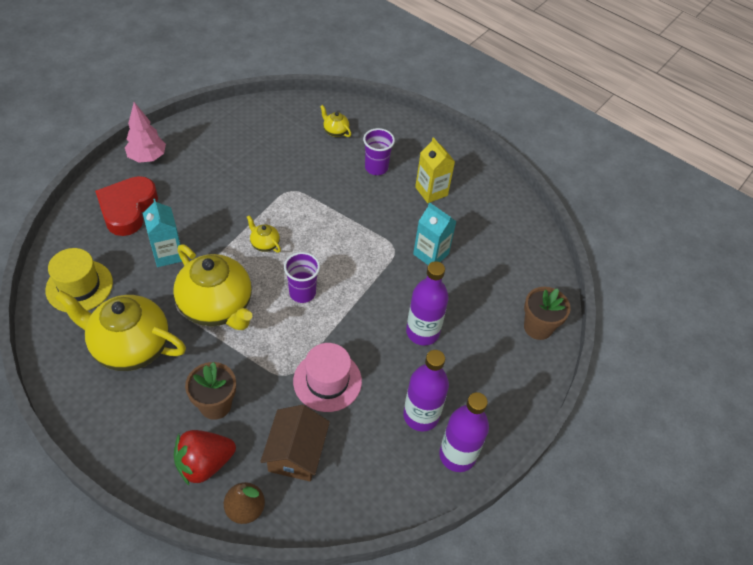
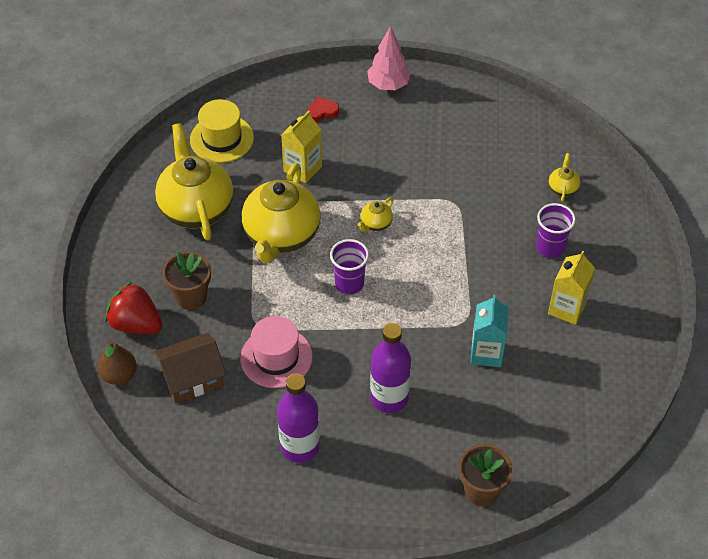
camera: 60 degrees right, 0 degrees up
red heart [95,176,158,236] -> red heart [307,97,339,122], size x0.46
turquoise carton [143,198,182,267] -> yellow carton [281,111,322,183]
yellow teapot [247,215,281,253] -> yellow teapot turned 150 degrees counterclockwise [358,197,393,232]
purple bottle [439,392,489,472] -> none

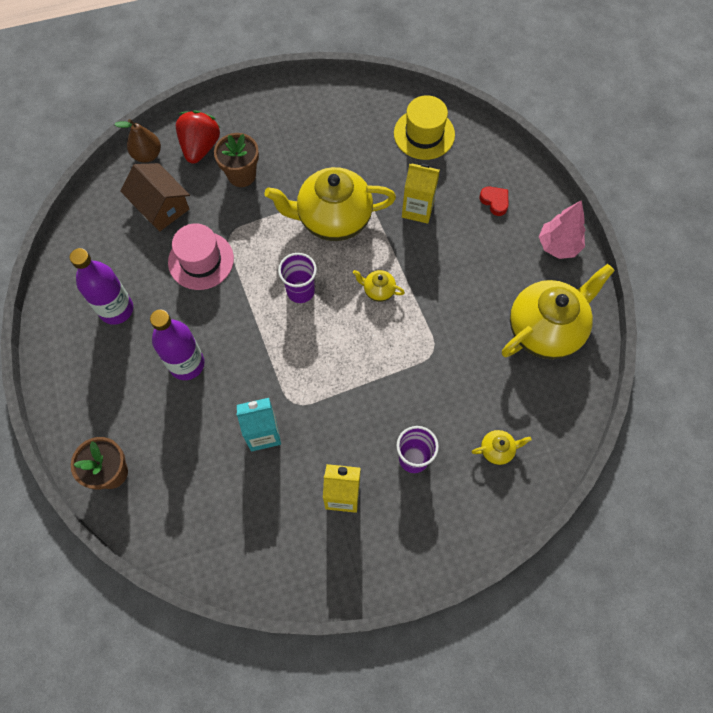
camera: 70 degrees right, 15 degrees up
yellow teapot [155,123,233,240] -> yellow teapot moved to [502,264,615,359]

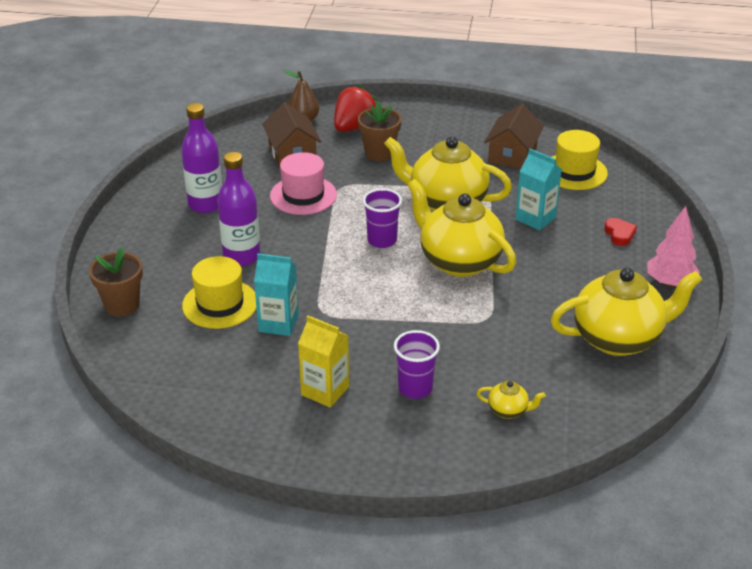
camera: 25 degrees right, 30 degrees down
yellow teapot [353,270,405,302] -> yellow teapot [407,179,516,277], size x2.40
yellow carton [402,163,440,224] -> turquoise carton [515,149,562,231]
none -> yellow hat [182,256,256,329]
none -> brown house [484,104,544,169]

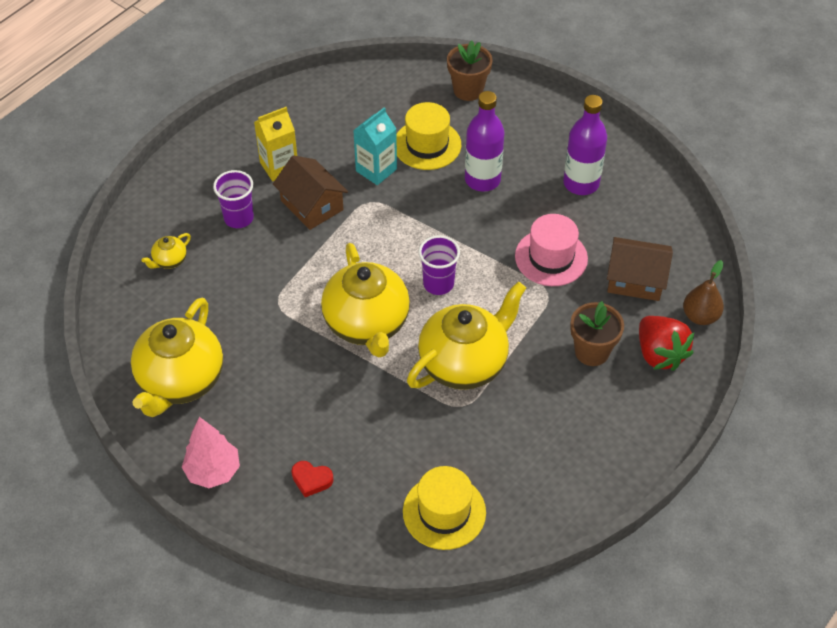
camera: 120 degrees right, 15 degrees up
yellow teapot [407,179,516,277] -> yellow teapot turned 90 degrees clockwise [321,243,410,357]
brown house [484,104,544,169] -> brown house moved to [273,155,348,230]
turquoise carton [515,149,562,231] -> none

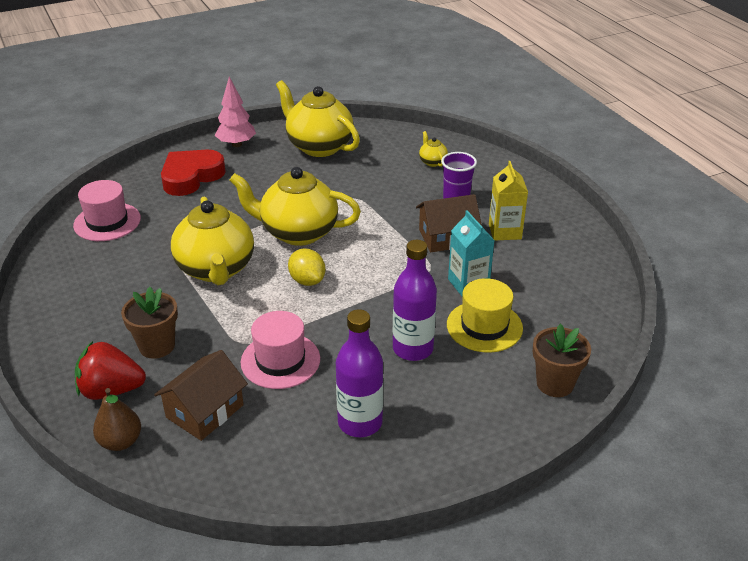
camera: 115 degrees right, 15 degrees down
red heart [291,461,334,497] -> red heart [161,150,226,196], size x2.18
yellow hat [403,466,486,550] -> pink hat [73,180,141,241]
purple cup [419,236,460,295] -> yellow lemon [288,249,326,286]

